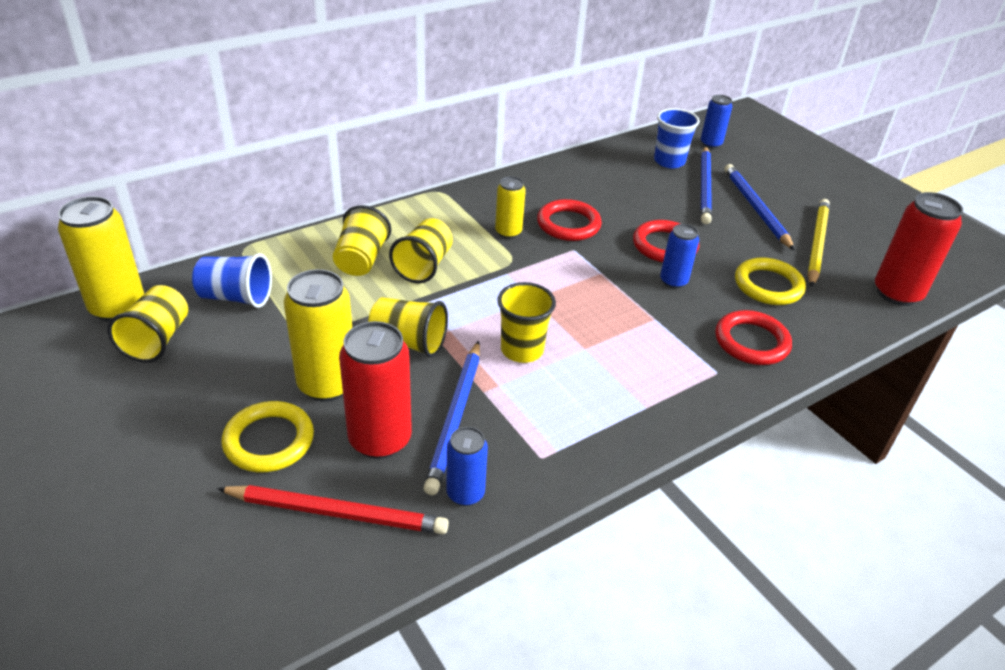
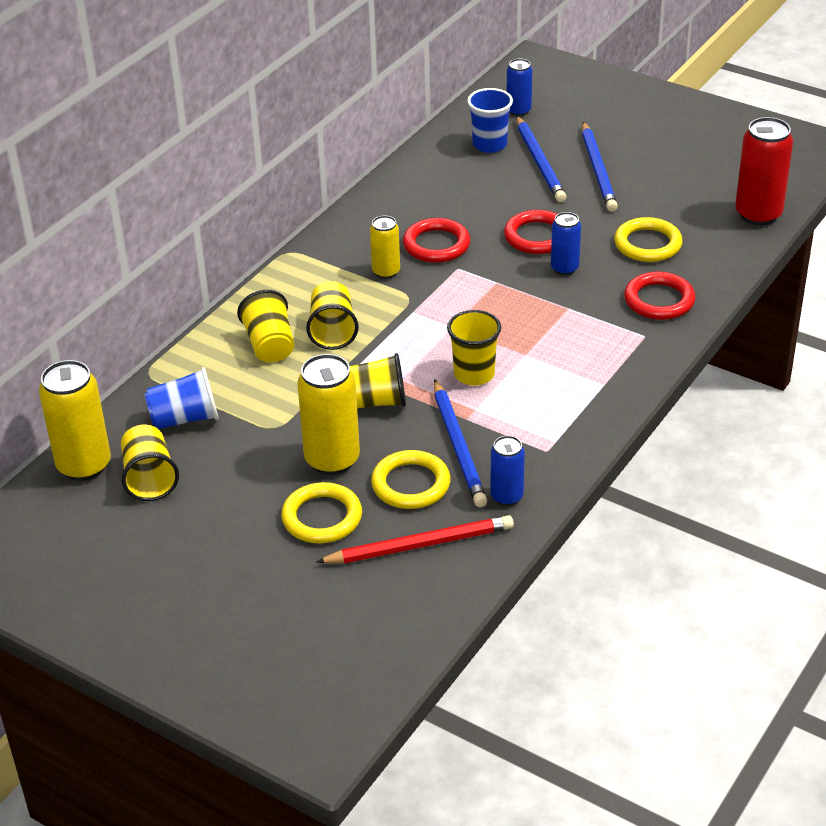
camera: 20 degrees left, 0 degrees up
red can [339,321,412,459] -> yellow ring [371,450,451,509]
blue pencil [724,164,795,251] -> blue pencil turned 150 degrees counterclockwise [582,122,618,212]
yellow pencil [807,199,830,287] -> none

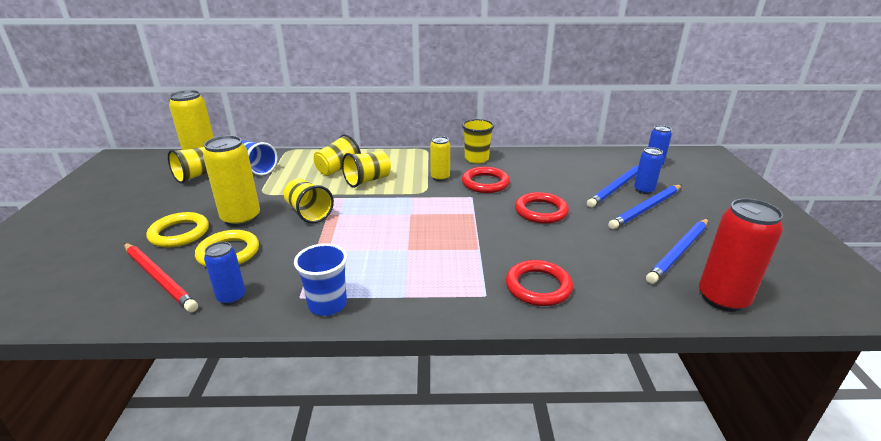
camera: 55 degrees right, 10 degrees down
blue pencil [434,379,487,507] -> blue pencil moved to [646,218,708,284]
yellow cup [447,310,501,386] -> yellow cup moved to [462,119,494,163]
blue cup [467,88,513,153] -> blue cup moved to [294,243,347,316]
blue can [551,212,581,275] -> blue can moved to [634,147,664,194]
yellow ring [614,217,683,262] -> none

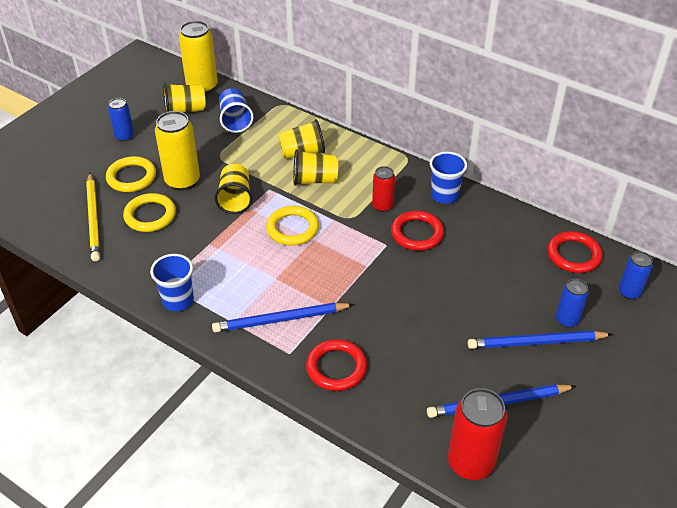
camera: 35 degrees right, 15 degrees up
red pencil [124,243,198,312] -> yellow pencil [86,173,100,261]
blue can [204,242,246,305] -> blue can moved to [108,98,134,142]
yellow can [430,136,450,181] -> red can [372,166,395,212]
yellow cup [462,119,494,163] -> blue cup [430,152,467,204]
red ring [515,192,569,224] -> red ring moved to [547,231,603,273]
blue pencil [587,165,639,208] -> blue pencil moved to [212,303,354,332]
none -> yellow ring [266,206,319,246]

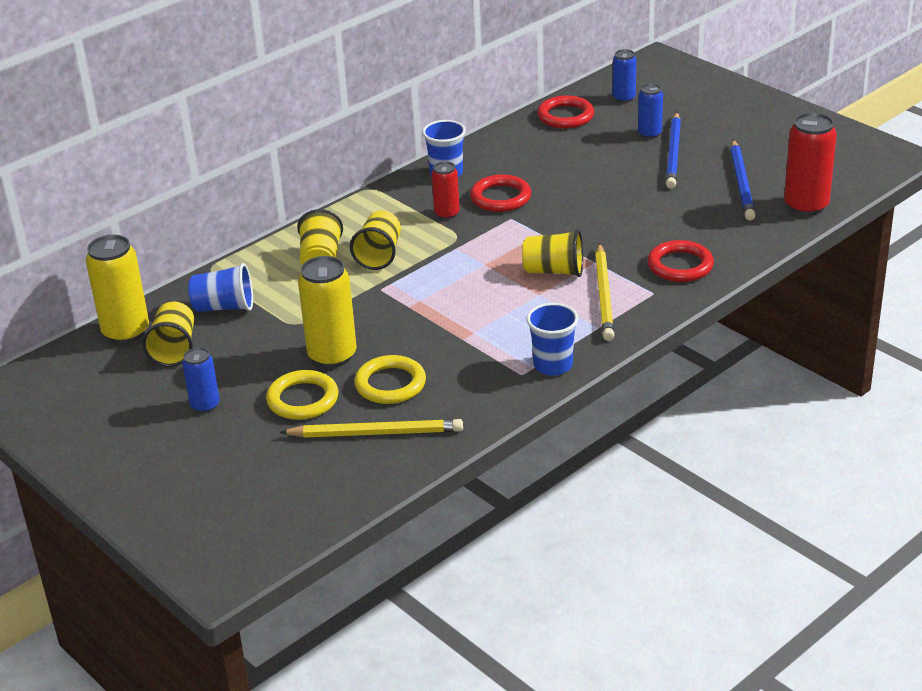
camera: 75 degrees left, 10 degrees down
blue pencil [212,303,354,332] -> yellow pencil [595,243,614,341]
yellow cup [215,164,252,214] -> yellow cup moved to [522,229,583,277]
yellow ring [266,206,319,246] -> none

